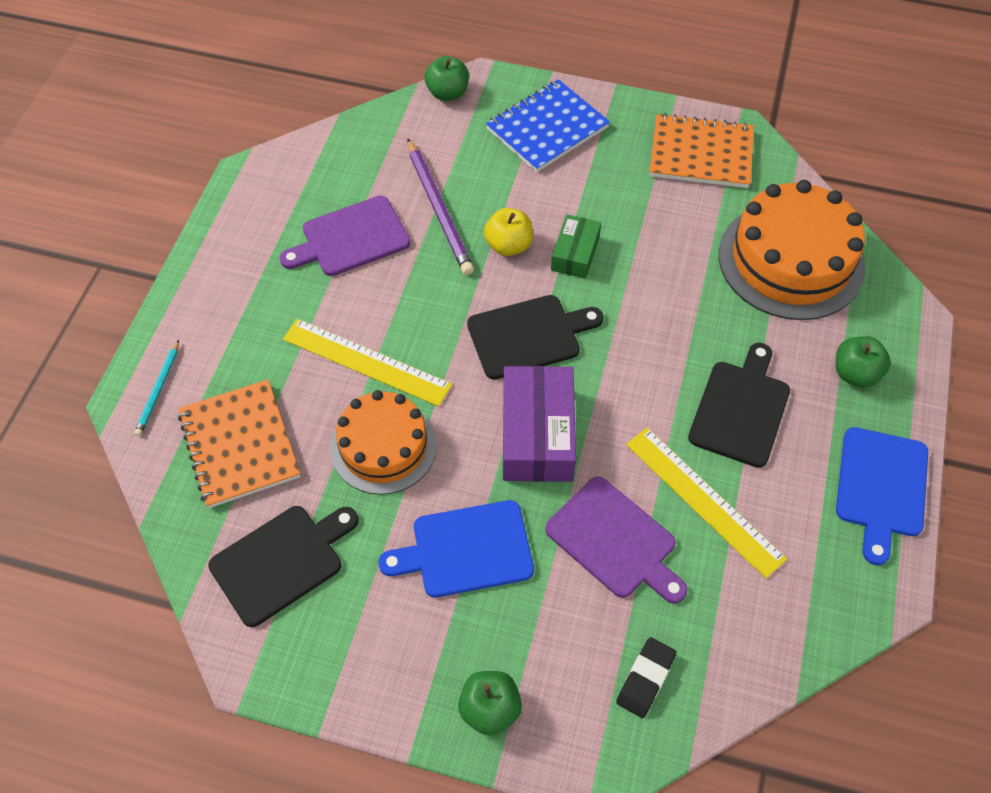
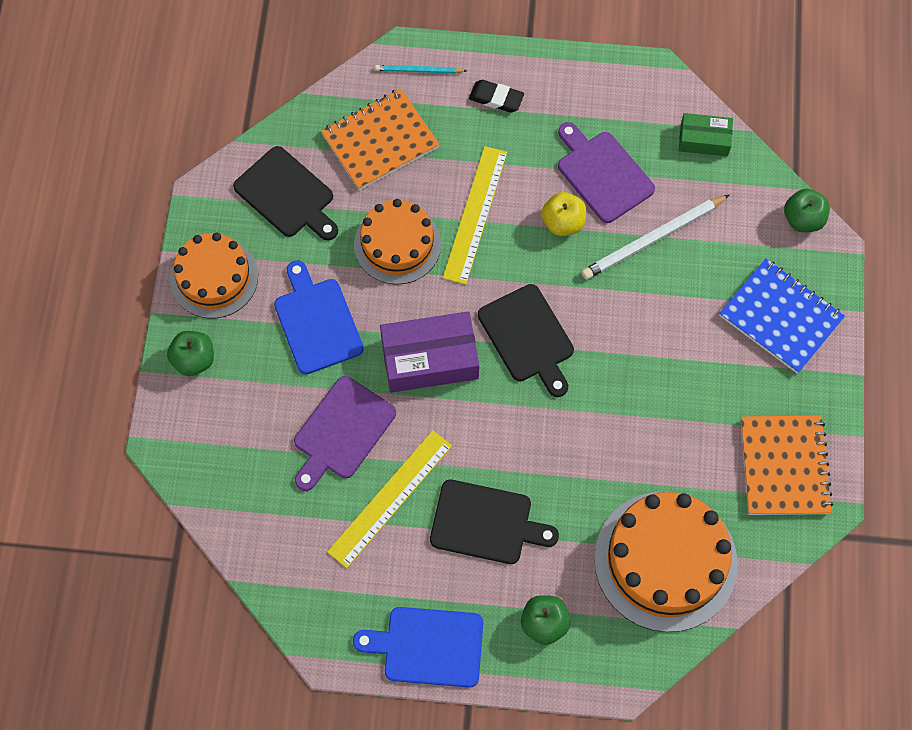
camera: 80 degrees right, 10 degrees up
purple pencil [408,139,474,275] -> white pencil [581,194,730,280]
yellow apple [484,208,533,256] -> yellow apple moved to [542,192,586,236]
green box [551,214,601,279] -> green box moved to [679,113,733,157]
black eraser [616,637,676,718] -> black eraser moved to [469,80,524,113]
none -> orange cake [170,233,258,318]

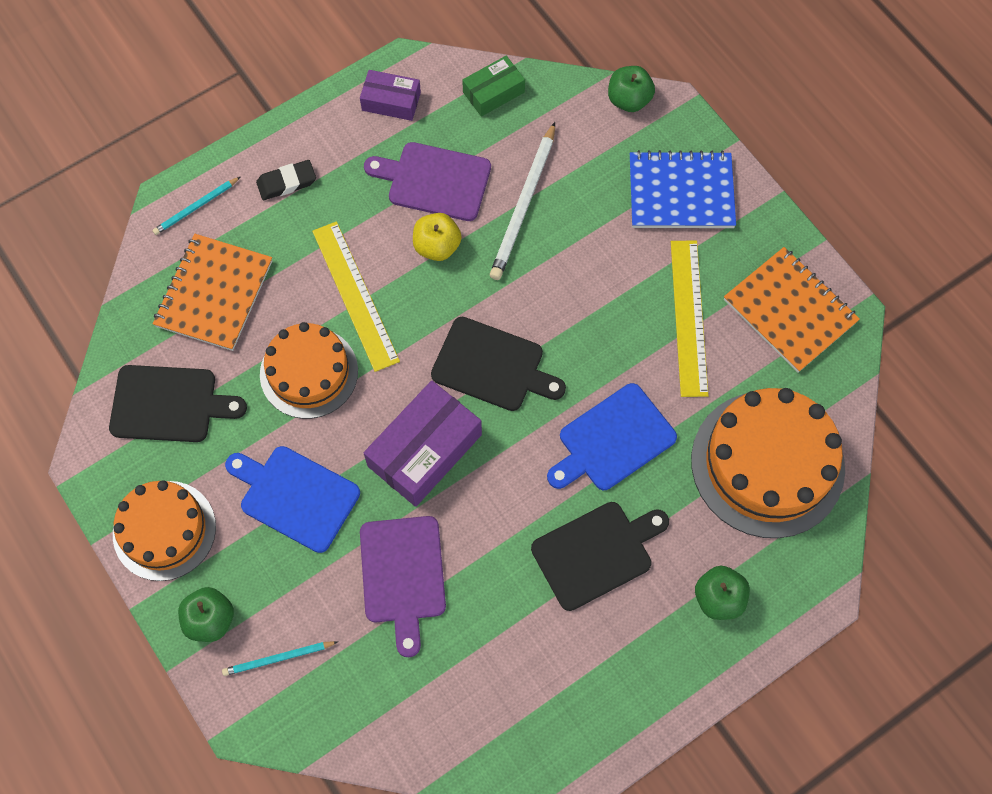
camera: 40 degrees left, 0 degrees up
yellow ruler [327,430,452,568] -> yellow ruler moved to [671,241,709,397]
blue cutting board [353,607,483,688] -> blue cutting board moved to [547,383,677,490]
none -> turquoise pencil [222,641,338,676]
none -> purple box [360,70,421,121]

